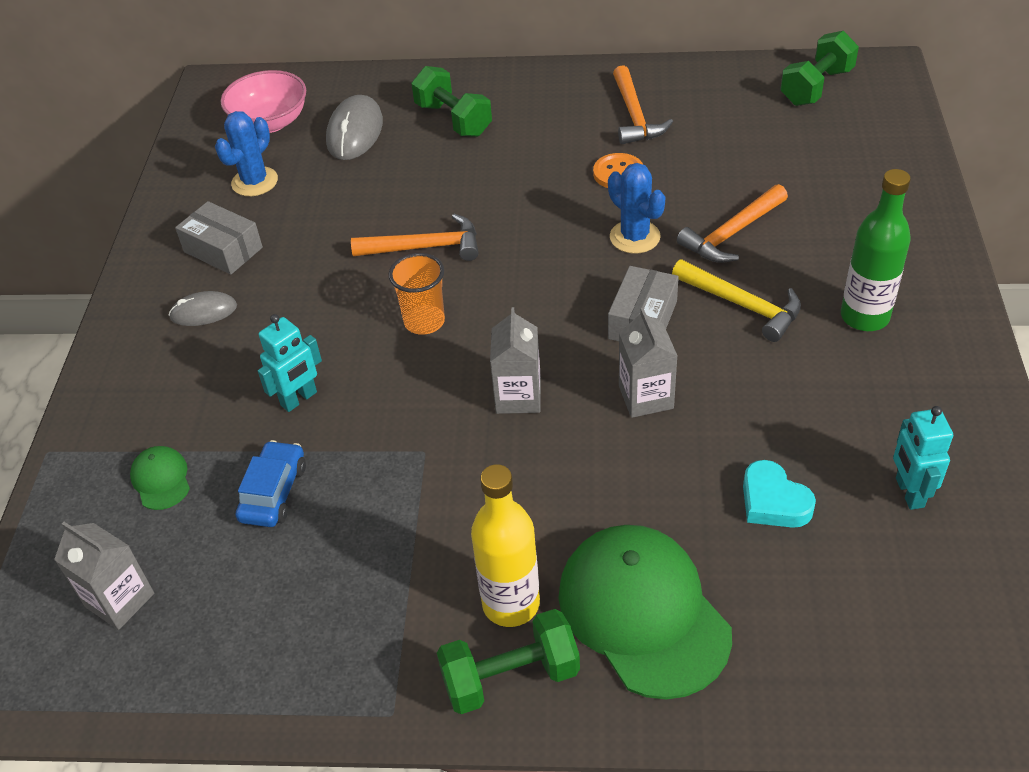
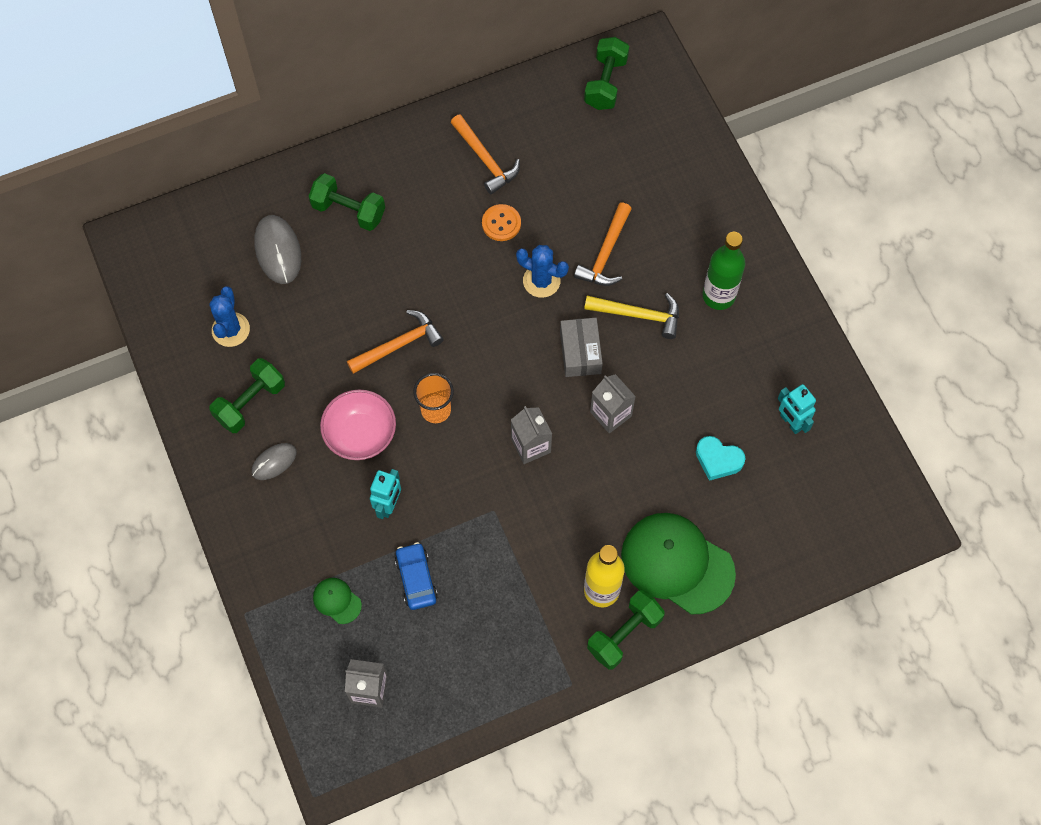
camera: 30 degrees left, 20 degrees up
grey box [175,201,263,275] -> green dumbbell [209,358,285,433]
pink bowl [221,70,306,133] -> pink bowl moved to [320,389,396,460]

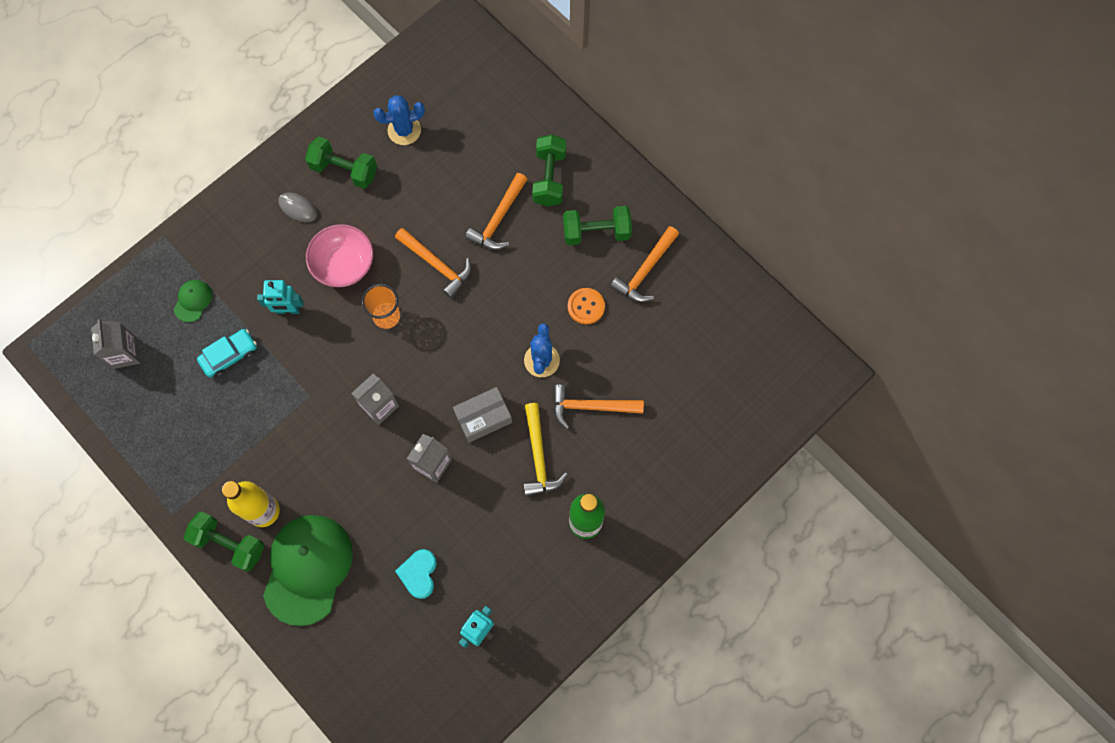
camera: 70 degrees right, 5 degrees up
grey mouse [254,215,301,284] -> none
blue car [395,542,438,610] -> turquoise car [197,329,257,378]
green dumbbell [584,37,629,110] -> green dumbbell moved to [563,206,632,245]
none -> orange hammer [465,173,528,250]

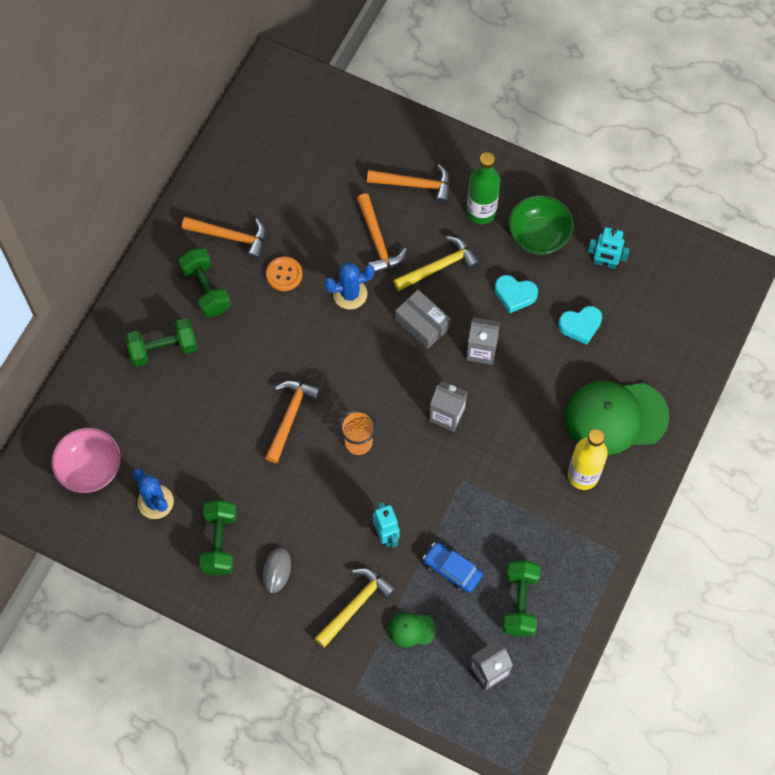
camera: 110 degrees left, 5 degrees down
green dumbbell [184,511,265,572] -> green dumbbell moved to [503,560,540,637]
turquoise car [197,329,257,378] -> blue car [423,542,483,593]
pink bowl [306,224,373,287] -> pink bowl moved to [51,428,121,493]
orange hammer [465,173,528,250] -> orange hammer moved to [367,164,450,204]
none -> yellow hammer [314,568,396,648]
none -> turquoise heart [495,275,538,313]
none -> green bowl [509,195,574,255]

